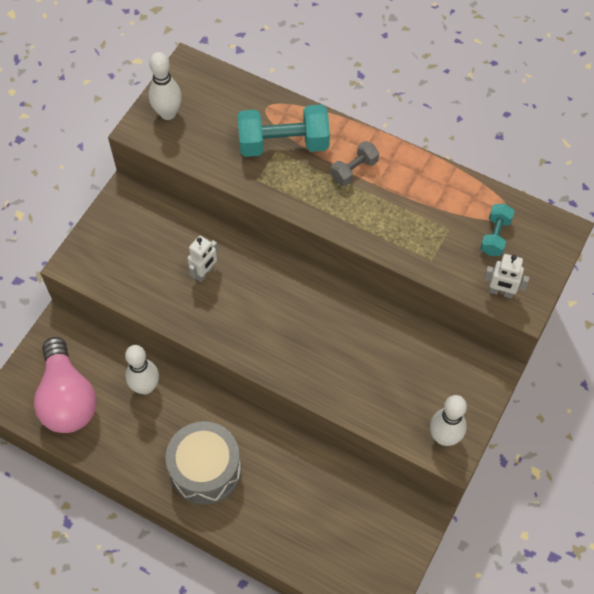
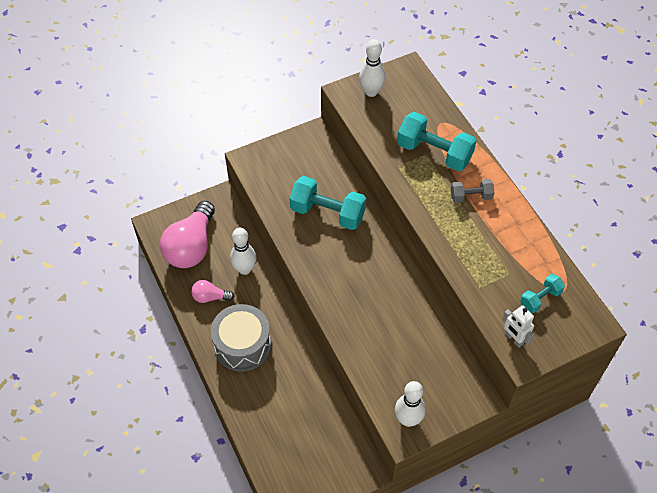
camera: 35 degrees right, 5 degrees down
white robot [187,235,218,282] -> turquoise dumbbell [290,176,366,230]
none -> pink light bulb [191,280,235,303]

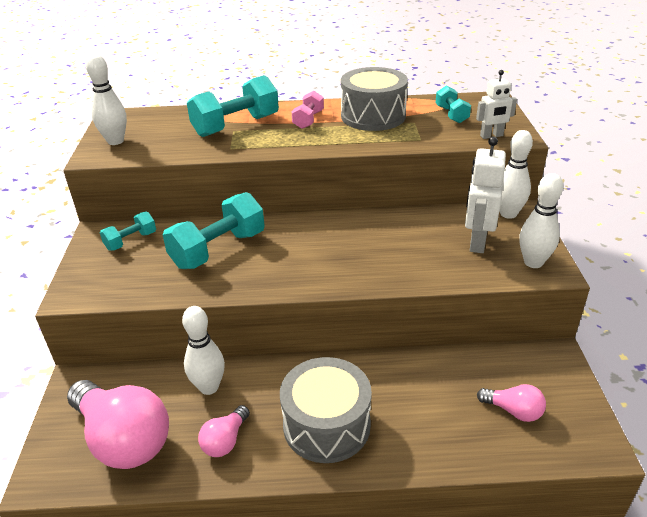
camera: 65 degrees left, 20 degrees down
grey dumbbell [451,179,495,203] -> pink dumbbell [291,91,324,129]
none -> turquoise dumbbell [100,211,156,251]
none -> grey drum [341,67,408,131]
none -> white robot [465,136,506,253]
none -> pink light bulb [477,384,546,422]
none -> white bowling pin [500,130,533,219]

